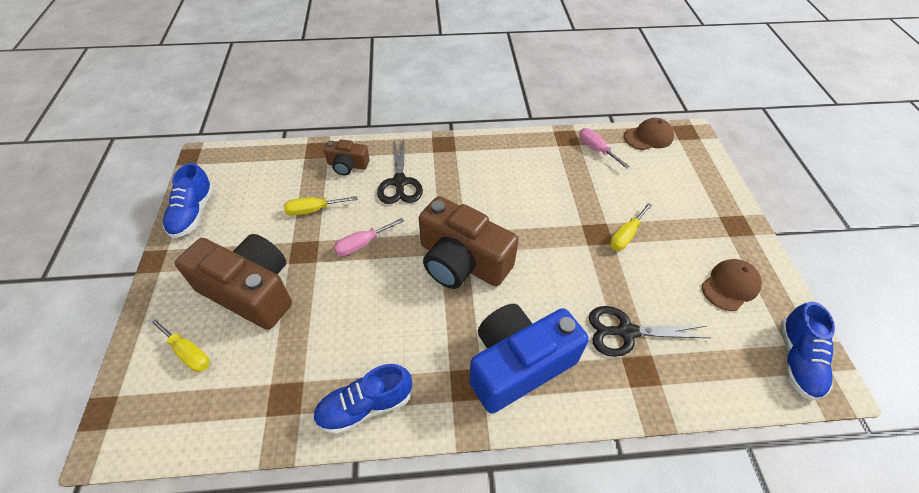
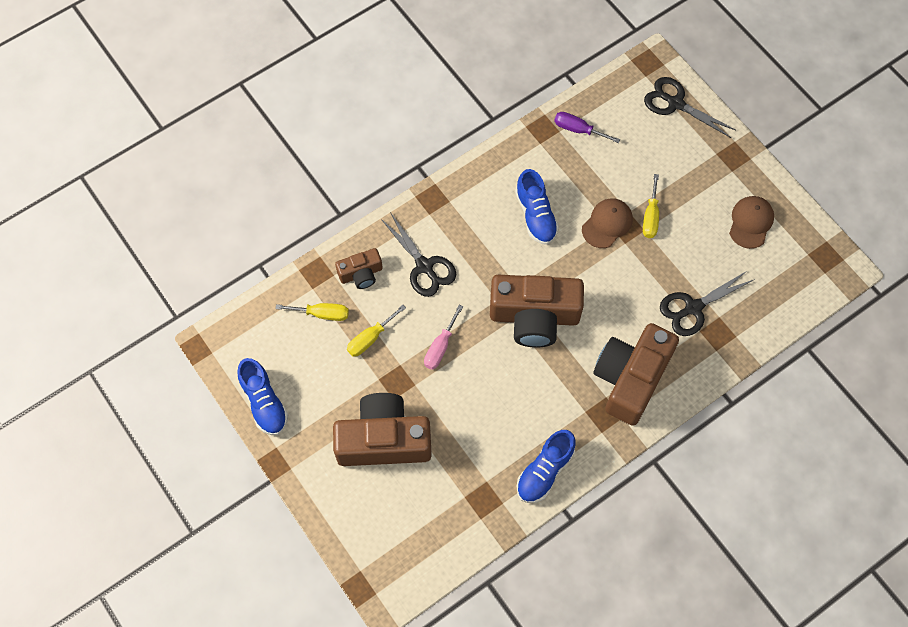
camera: 30 degrees left, 15 degrees up
yellow screwdriver [149,317,210,372] -> yellow screwdriver moved to [275,303,349,321]
blue camera [469,304,589,414] -> brown camera [593,323,679,426]
pink screwdriver [579,128,630,169] -> purple screwdriver [554,112,620,143]
brown cap [624,118,674,150] -> brown cap moved to [582,198,633,248]
blue shoe [780,302,835,400] -> blue shoe moved to [515,169,559,245]
none -> black scissors [644,77,735,138]

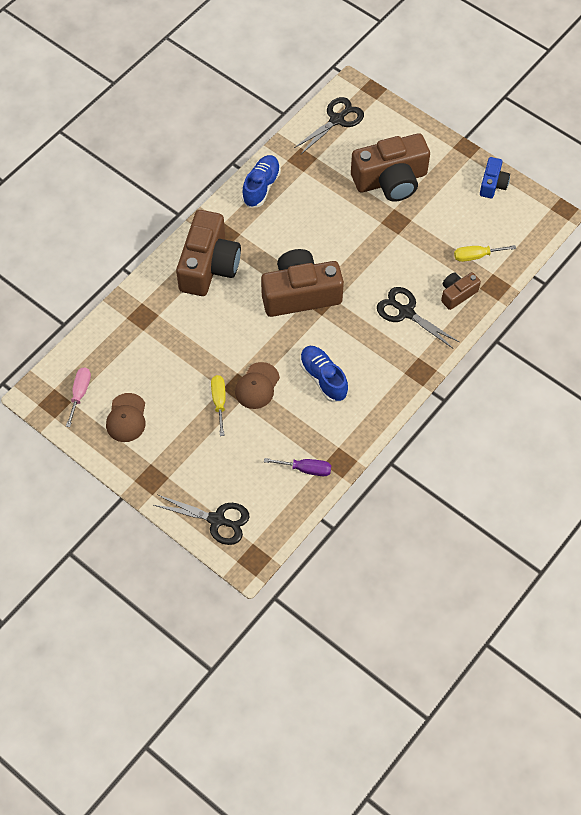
camera: 165 degrees right, 5 degrees down
blue shoe [237,358,288,435] -> blue camera [480,157,510,199]
yellow screwdriver [347,305,406,356] -> none
pink screwdriver [424,305,463,370] -> pink screwdriver moved to [66,367,91,427]
black scissors [660,270,755,336] -> black scissors moved to [294,97,364,154]

